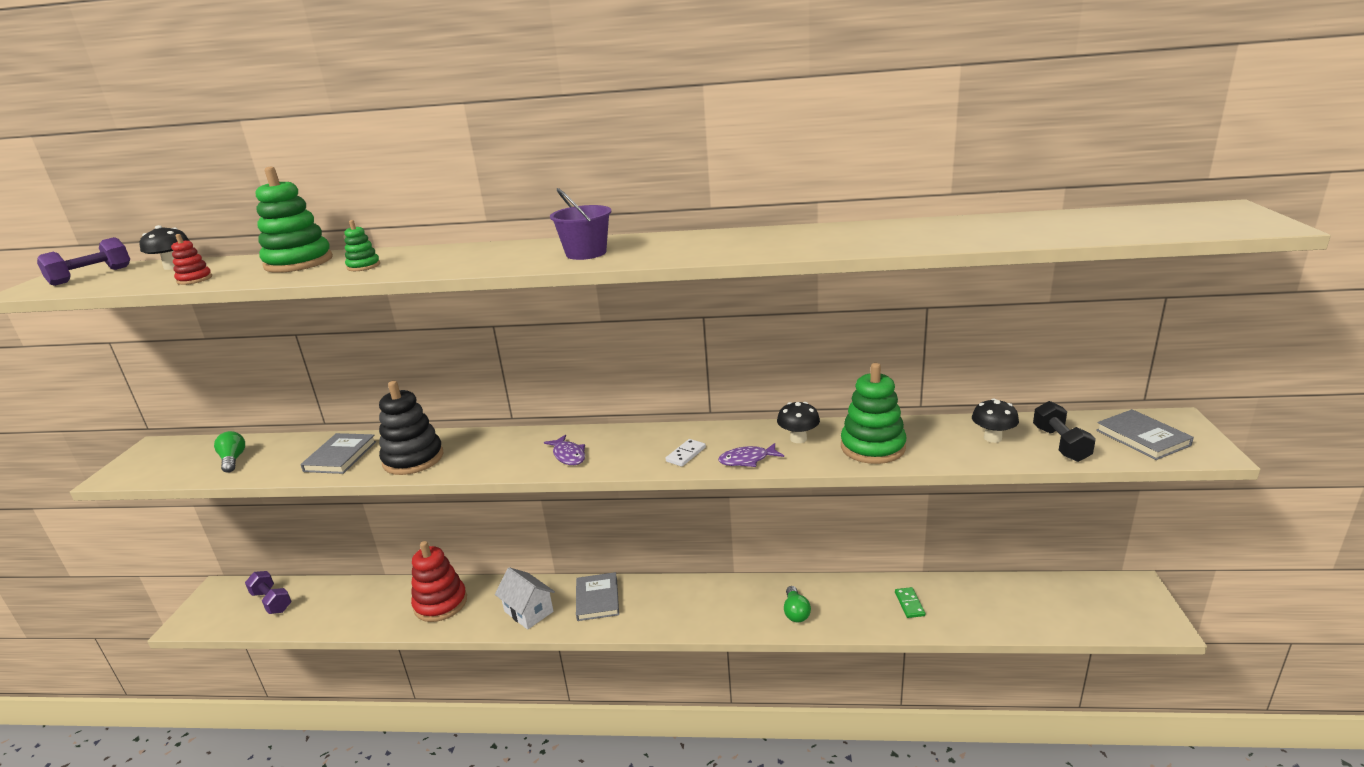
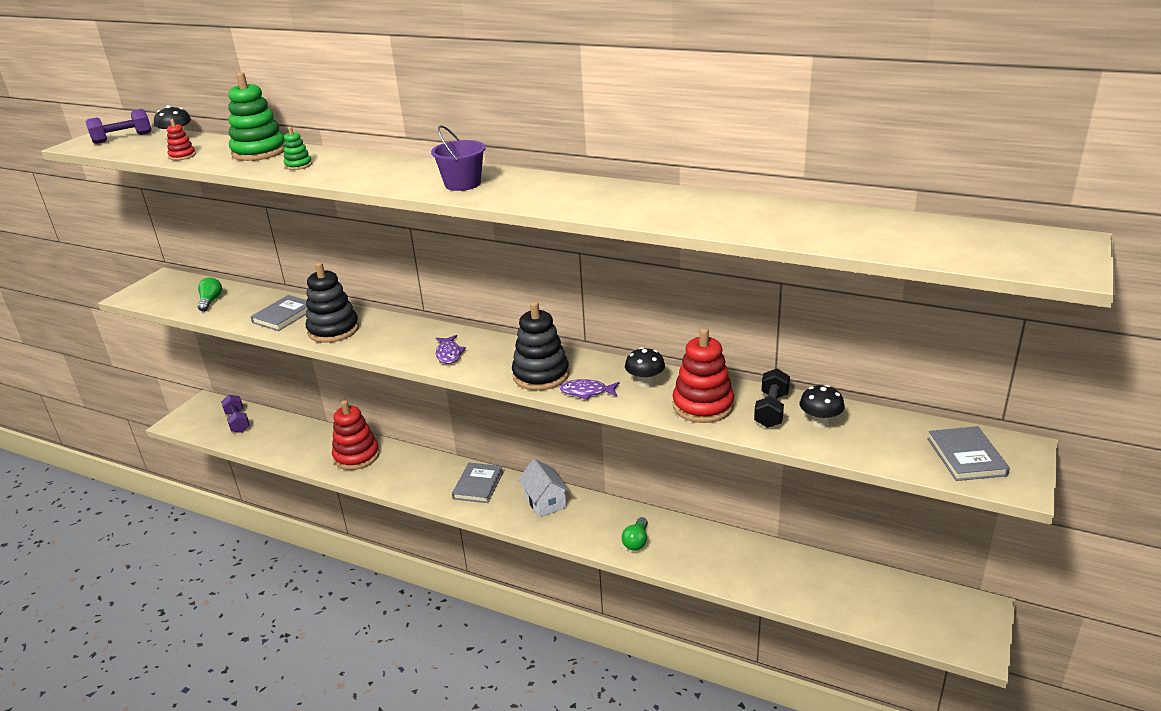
camera: 20 degrees right, 5 degrees up
white house [495,567,555,630] -> white house moved to [518,459,570,518]
white domino [666,439,706,467] -> black stacking toy [512,301,569,390]
green stacking toy [841,363,906,464] -> red stacking toy [672,328,734,423]
green domino [895,587,926,618] -> none
black dumbbell [1033,401,1096,462] -> black dumbbell moved to [754,369,790,428]

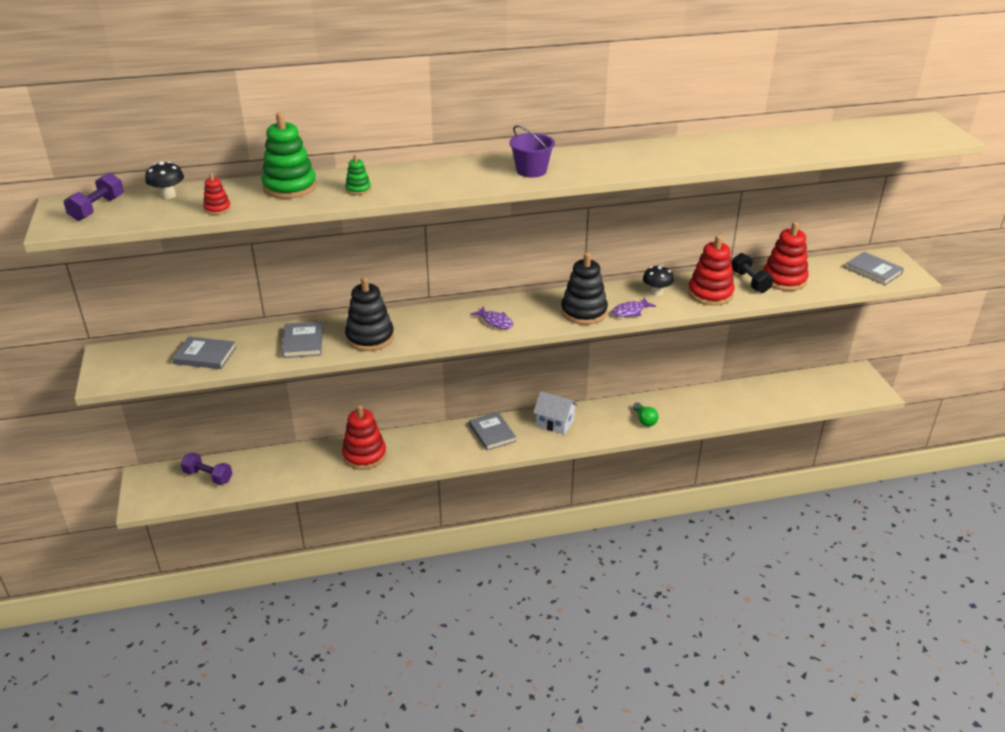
camera: 40 degrees left, 5 degrees up
green light bulb [198,277,222,312] -> grey book [172,337,236,369]
black mushroom [800,385,845,428] -> red stacking toy [763,222,809,291]

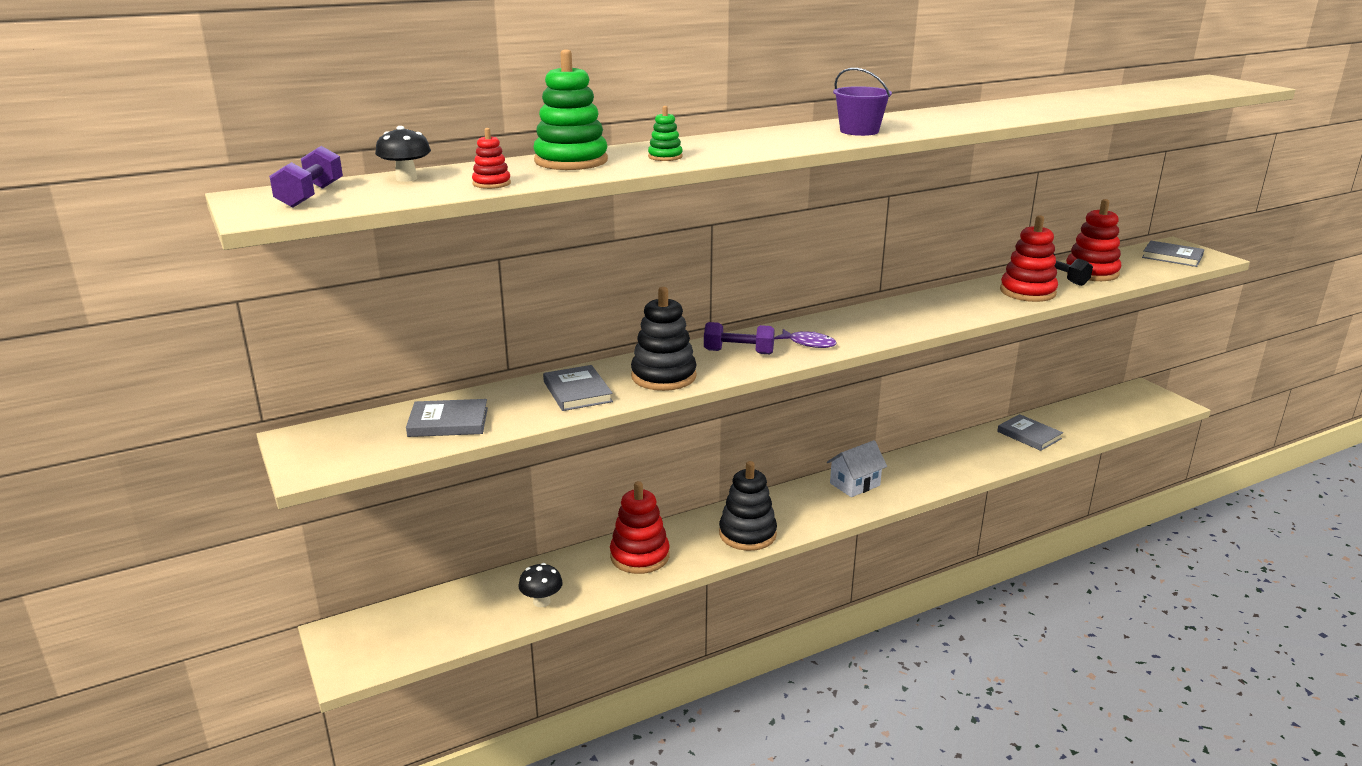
camera: 15 degrees left, 10 degrees down
purple dumbbell [181,452,232,485] -> purple dumbbell moved to [704,322,775,354]
grey book [469,412,516,451] -> grey book moved to [997,414,1063,451]
white house [533,391,578,435] -> white house turned 45 degrees counterclockwise [827,440,887,497]
black stacking toy [561,252,608,325] -> black stacking toy moved to [719,461,777,551]
purple fish [612,297,656,317] -> none
green light bulb [633,402,659,427] -> none
black mushroom [643,265,674,296] -> black mushroom moved to [518,563,563,607]

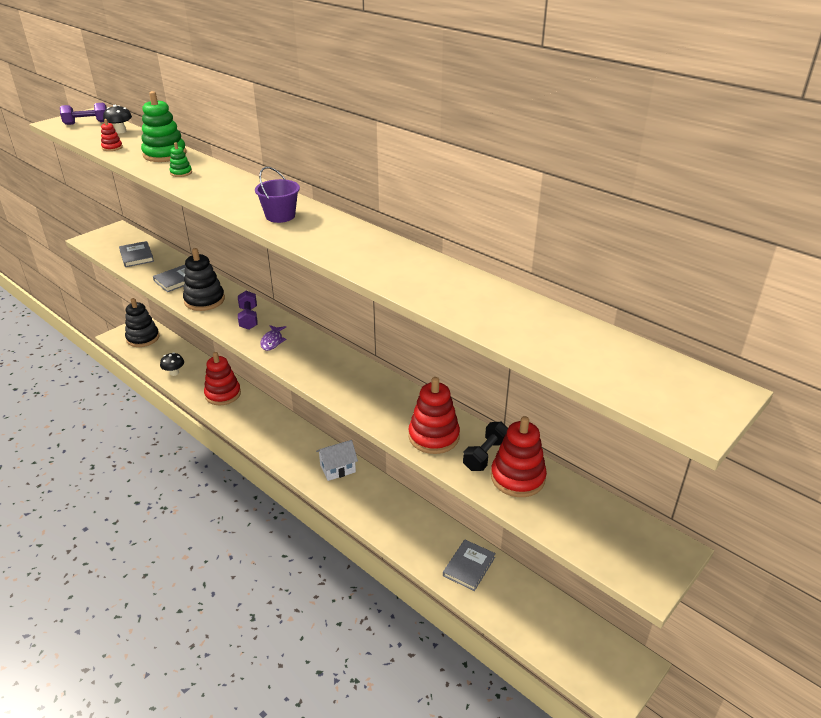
camera: 70 degrees right, 10 degrees up
black stacking toy [719,461,777,551] -> black stacking toy moved to [125,298,160,347]
white house [827,440,887,497] -> white house turned 60 degrees counterclockwise [316,440,358,481]
grey book [1142,241,1204,267] -> none

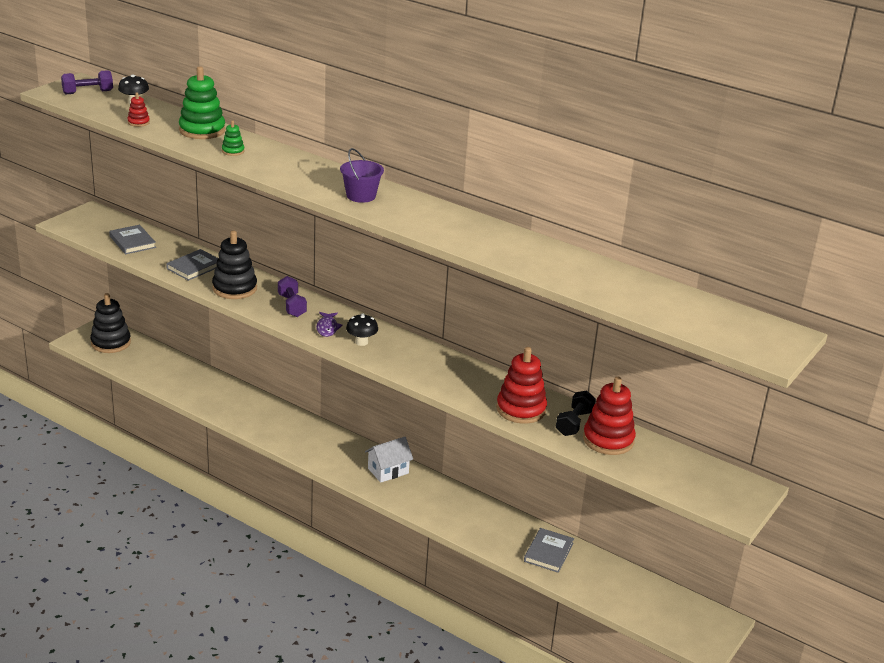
camera: 10 degrees left, 5 degrees down
black mushroom [160,352,184,376] -> black mushroom moved to [346,314,378,346]
red stacking toy [204,352,241,405] -> none

